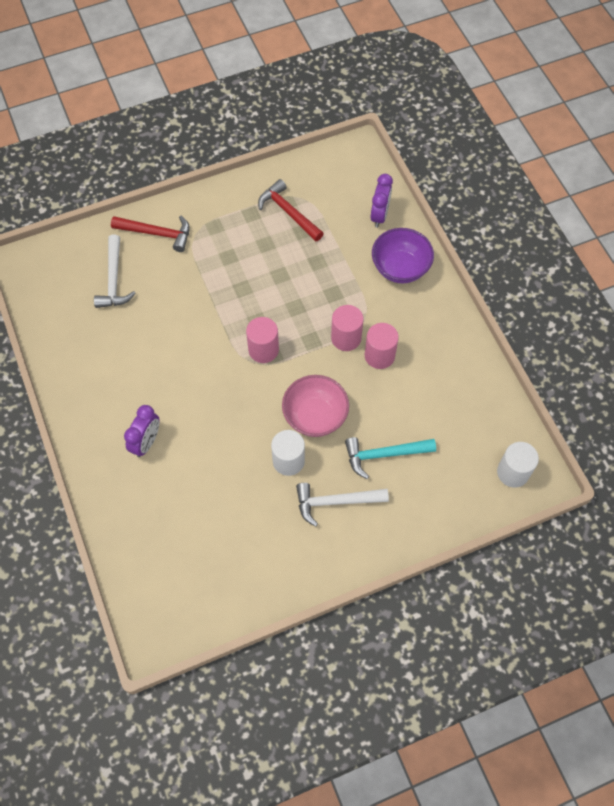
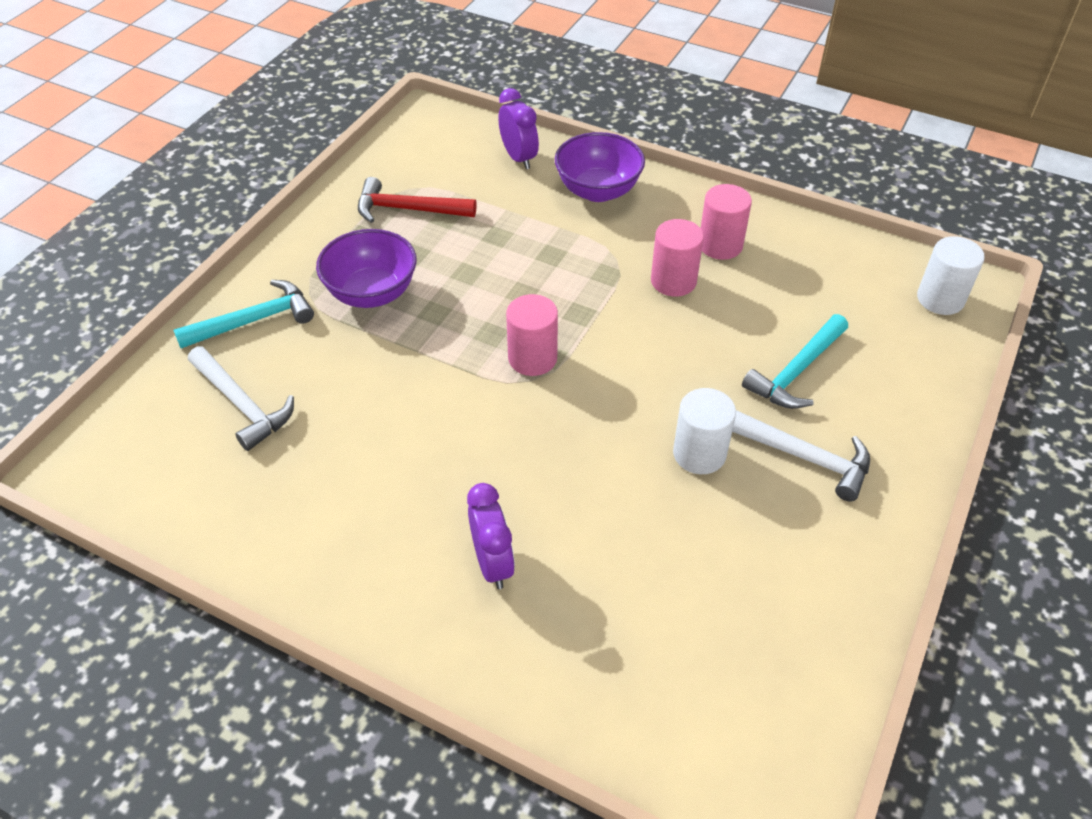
camera: 40 degrees left, 15 degrees down
red hammer [111,216,190,252] -> turquoise hammer [173,280,314,348]
pink bowl [282,375,349,437] -> none
white hammer [296,483,389,527] -> white hammer turned 105 degrees counterclockwise [732,410,870,502]
pink cylinder [331,305,364,351] -> pink cylinder moved to [701,184,752,260]
none -> purple bowl [316,229,417,308]

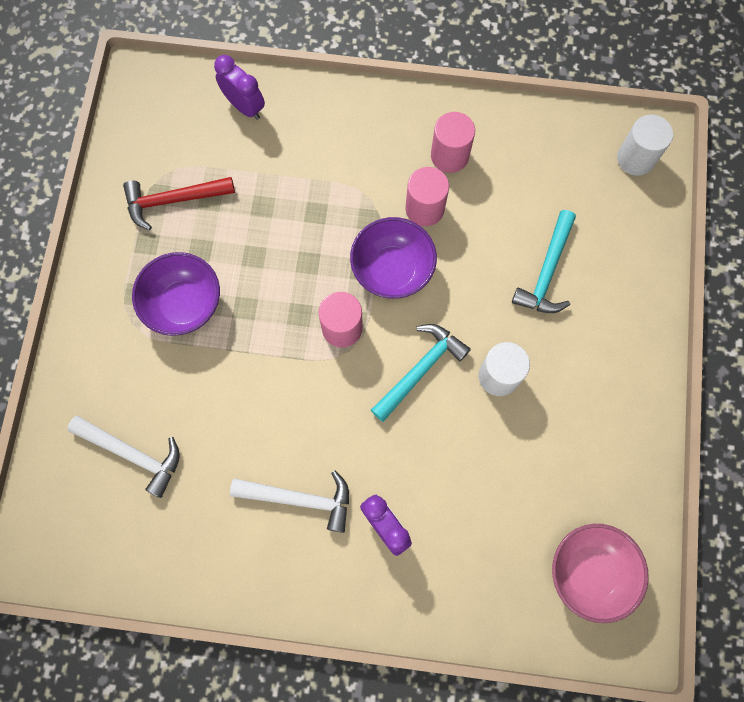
camera: 20 degrees left, 25 degrees up
turquoise hammer [173,280,314,348] -> turquoise hammer moved to [371,324,471,422]
purple bowl [555,132,645,202] -> purple bowl moved to [350,217,437,299]
white hammer [732,410,870,502] -> white hammer moved to [230,470,349,533]
none -> pink bowl [552,524,649,623]

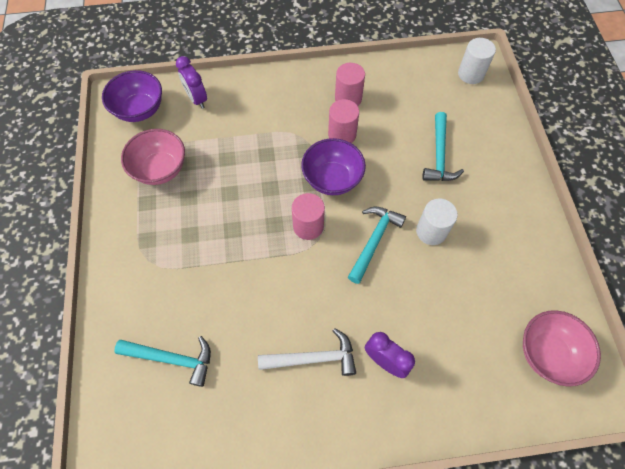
camera: 15 degrees left, 10 degrees down
white hammer [67,416,180,498] -> turquoise hammer [114,336,211,387]
red hammer [123,177,235,230] -> pink bowl [121,129,185,185]
purple bowl [132,252,220,336] -> purple bowl moved to [102,70,162,122]
purple clock [214,55,265,120] -> purple clock turned 150 degrees counterclockwise [176,56,207,109]

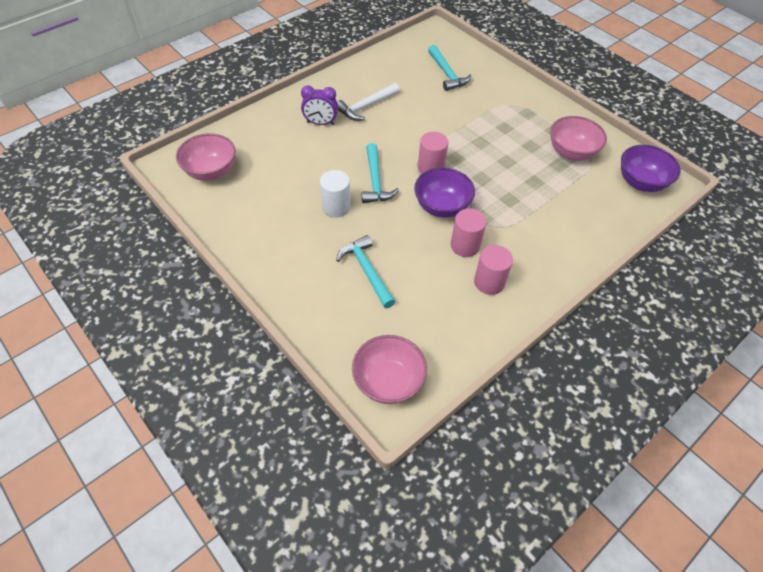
camera: 145 degrees right, 10 degrees down
turquoise hammer [114,336,211,387] -> turquoise hammer turned 90 degrees counterclockwise [428,45,471,91]
purple clock [176,56,207,109] -> none
white cylinder [458,38,496,84] -> pink bowl [352,335,427,404]

